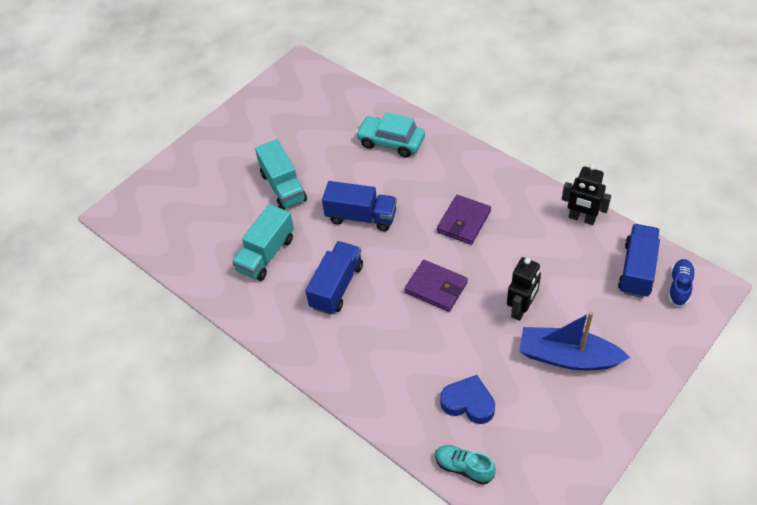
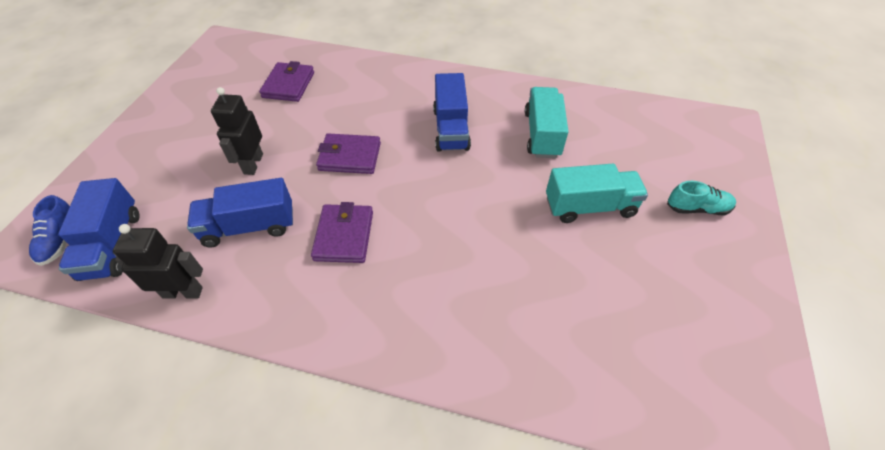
camera: 150 degrees right, 0 degrees up
turquoise truck [255,139,307,209] -> turquoise truck turned 135 degrees clockwise [546,164,648,223]
blue truck [322,181,397,231] -> blue truck moved to [187,178,293,247]
turquoise car [356,112,425,158] -> none
turquoise shoe [435,445,496,485] -> turquoise shoe moved to [667,181,736,215]
blue heart [440,375,495,424] -> purple wallet [259,61,314,102]
blue boat [519,312,630,370] -> none

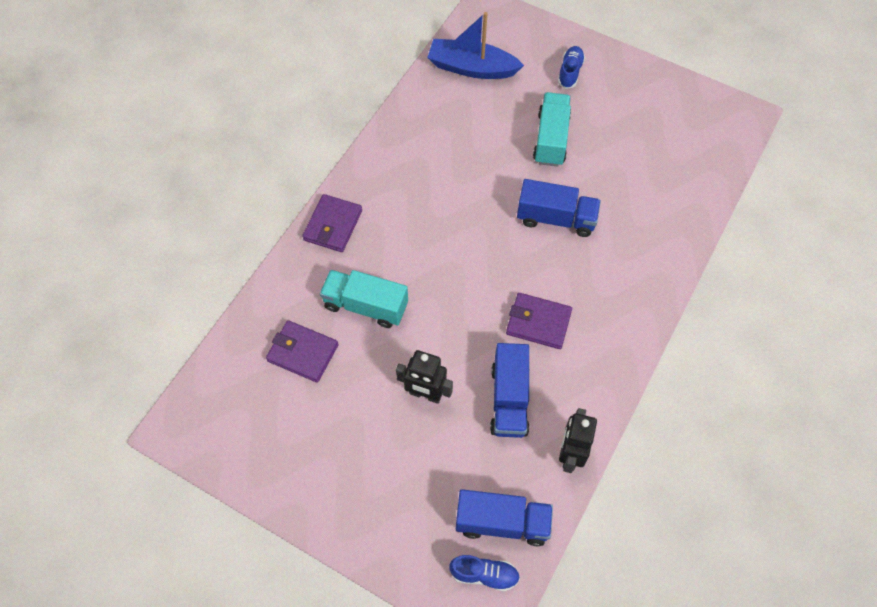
camera: 75 degrees left, 10 degrees up
purple wallet [316,133,381,174] -> purple wallet moved to [302,194,362,252]
blue truck [433,73,471,152] -> blue truck moved to [517,179,601,237]
turquoise truck [525,87,569,158] -> turquoise truck moved to [320,270,408,328]
turquoise shoe [667,181,736,215] -> blue shoe [558,46,585,89]
none -> blue boat [427,12,524,79]

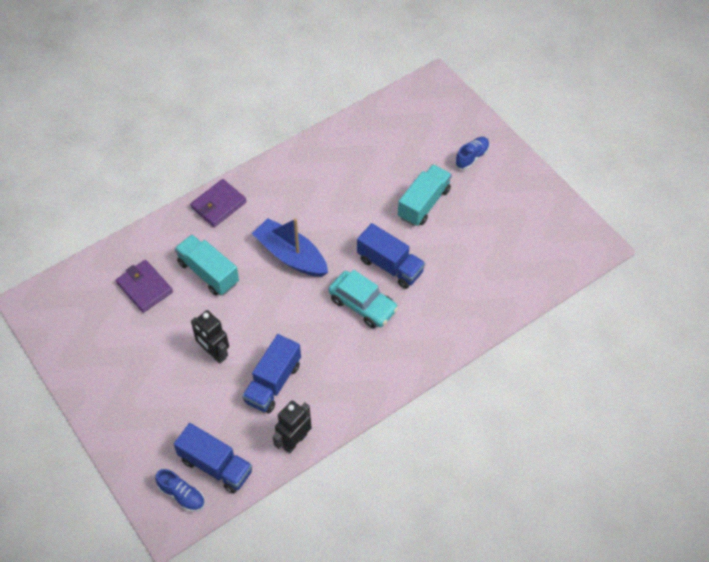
camera: 25 degrees right, 5 degrees down
blue boat [427,12,524,79] -> blue boat moved to [252,218,328,277]
purple wallet [506,293,572,349] -> none
none -> turquoise car [329,270,398,328]

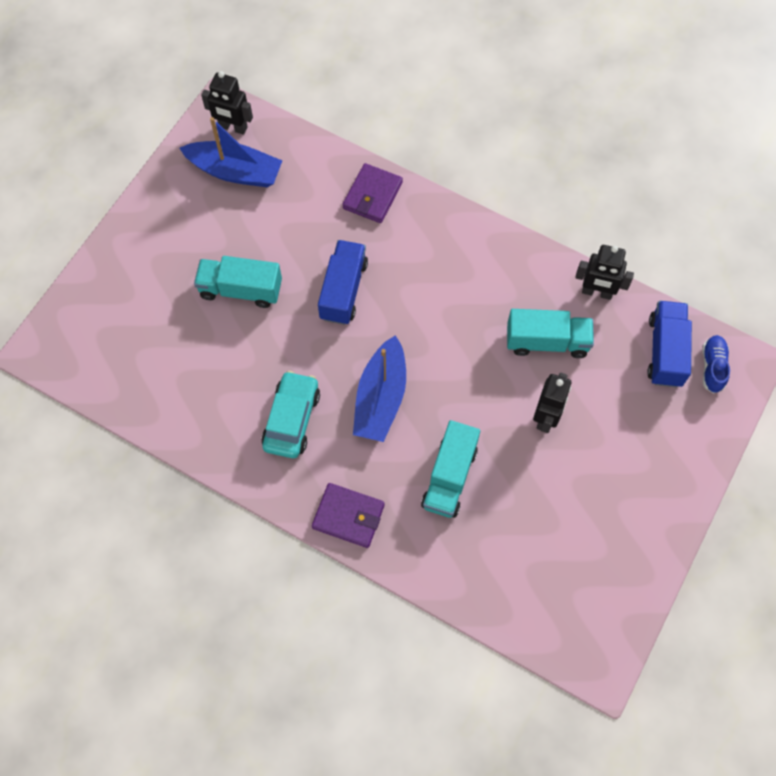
camera: 115 degrees left, 10 degrees up
purple wallet [116,260,173,313] -> purple wallet moved to [342,163,403,223]
blue truck [242,334,301,413] -> turquoise truck [507,309,594,358]
turquoise car [329,270,398,328] -> turquoise car moved to [261,371,320,458]
blue shoe [455,137,490,170] -> none
none -> blue boat [179,117,282,188]
none -> black robot [201,71,253,135]

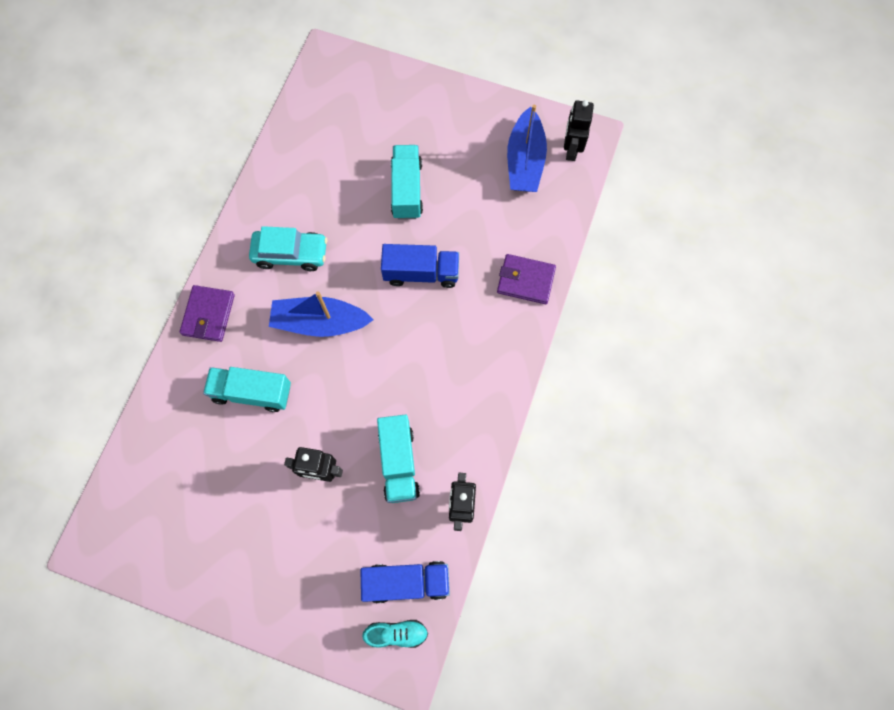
camera: 80 degrees right, 5 degrees up
blue shoe [702,335,730,393] -> turquoise shoe [362,620,428,648]

